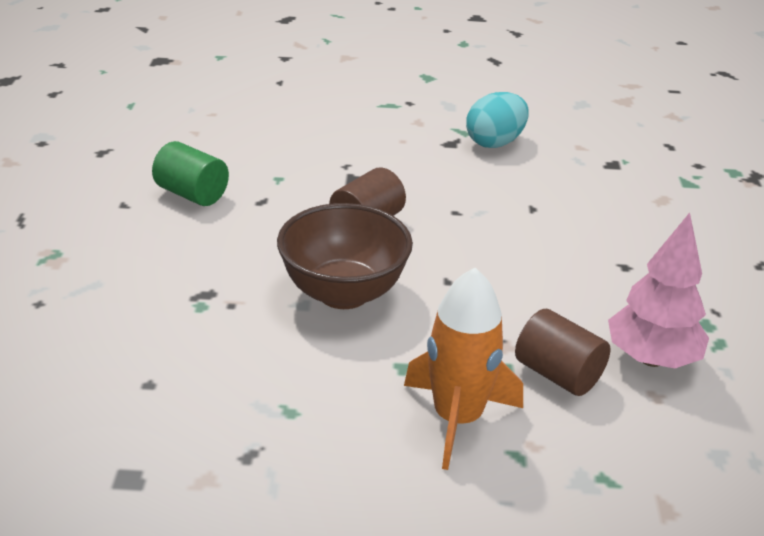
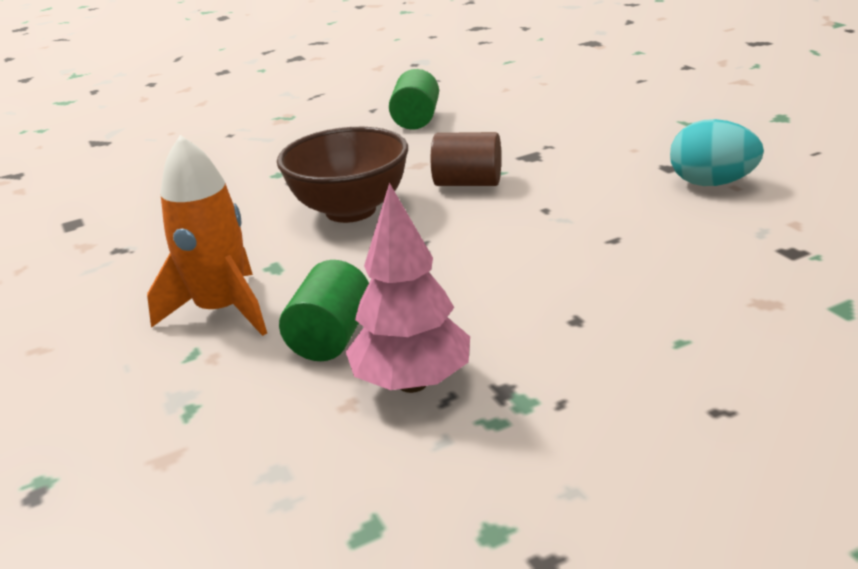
camera: 65 degrees right, 5 degrees down
brown cylinder [515,309,611,396] -> green cylinder [279,260,369,361]

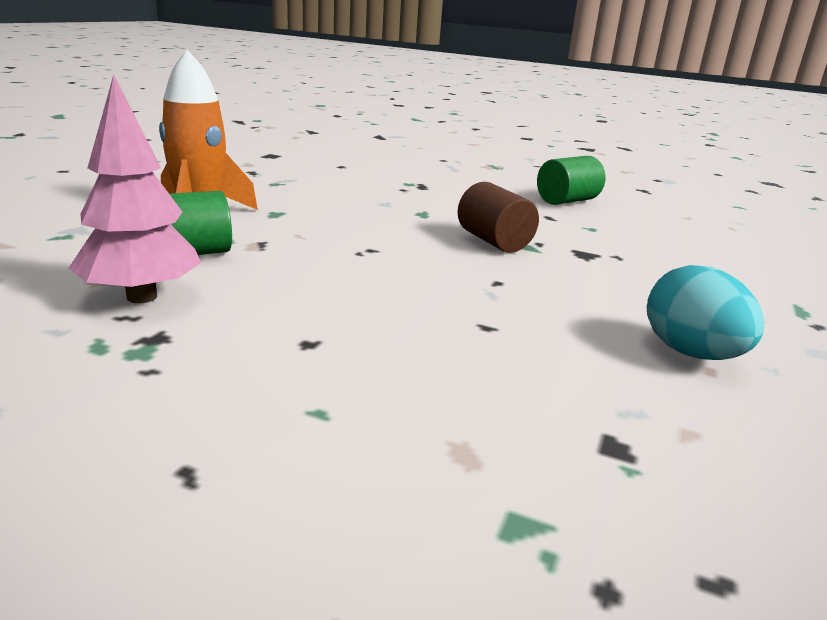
camera: 45 degrees right, 5 degrees down
brown bowl [277,127,408,223] -> none

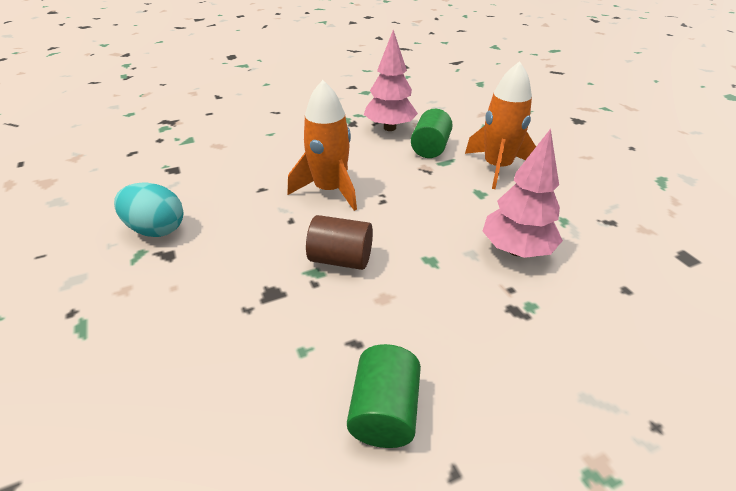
camera: 135 degrees right, 15 degrees up
none -> orange rocket [288,80,357,211]
none -> pink tree [483,129,563,258]

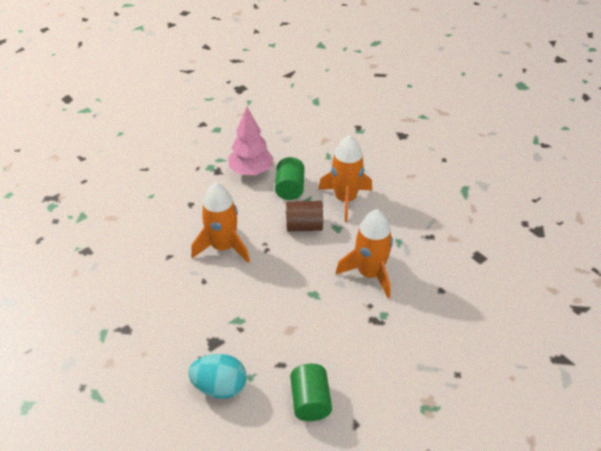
camera: 15 degrees left, 5 degrees up
turquoise egg [114,182,183,237] -> turquoise egg moved to [188,354,247,399]
brown cylinder [306,215,373,270] -> brown cylinder moved to [286,201,323,231]
pink tree [483,129,563,258] -> orange rocket [336,209,393,298]

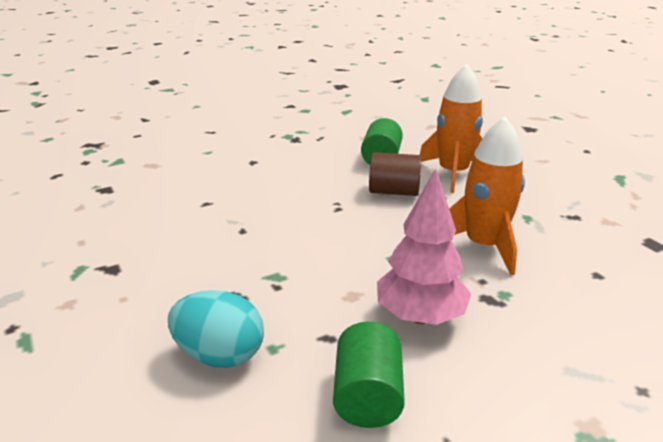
camera: 10 degrees right, 15 degrees down
orange rocket [191,182,250,263] -> none
pink tree [228,106,274,175] -> pink tree moved to [377,168,471,325]

